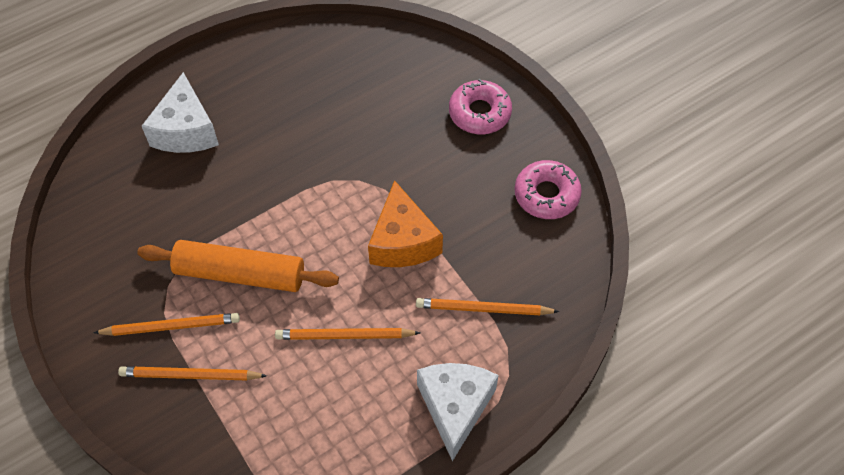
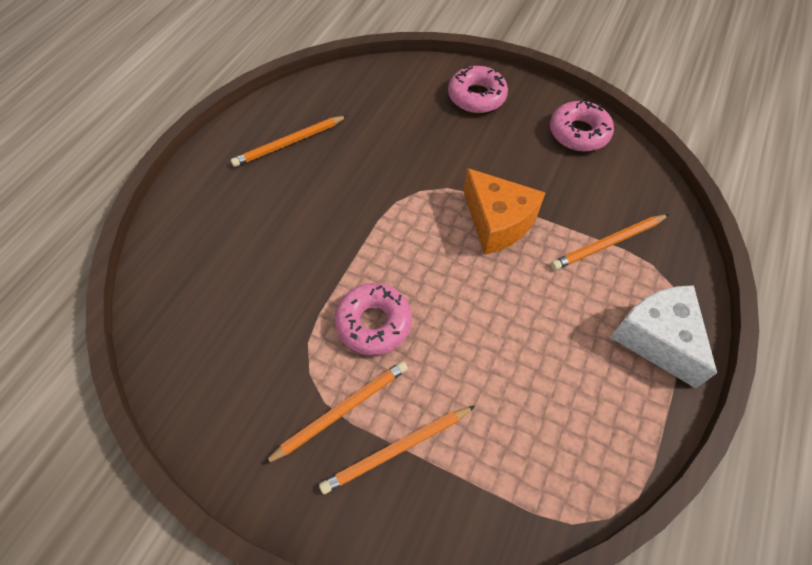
camera: 30 degrees left, 0 degrees up
orange rolling pin [137,240,339,292] -> pink donut [335,283,412,355]
white cheese [142,72,219,153] -> none
orange pencil [275,328,420,340] -> orange pencil moved to [231,116,347,167]

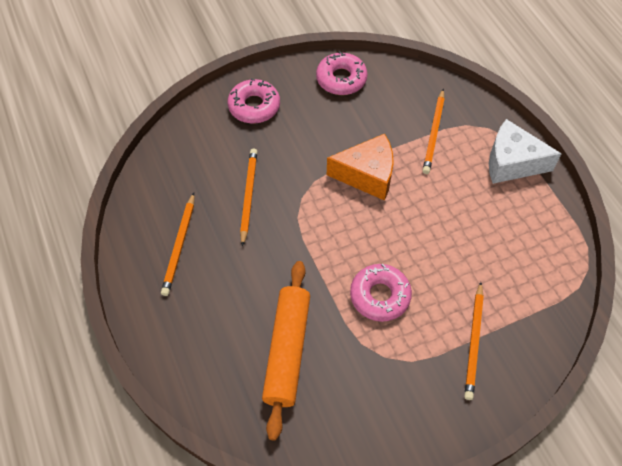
camera: 50 degrees left, 0 degrees up
orange pencil [263,361,408,465] -> orange pencil moved to [240,148,258,247]
none -> orange rolling pin [262,261,310,441]

